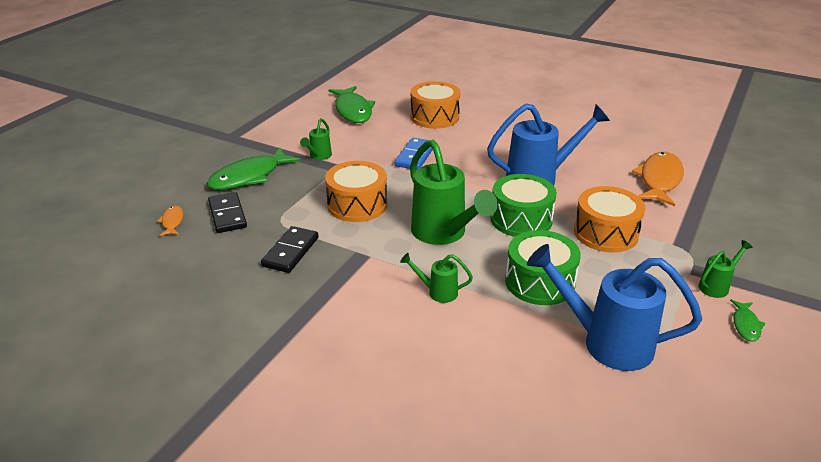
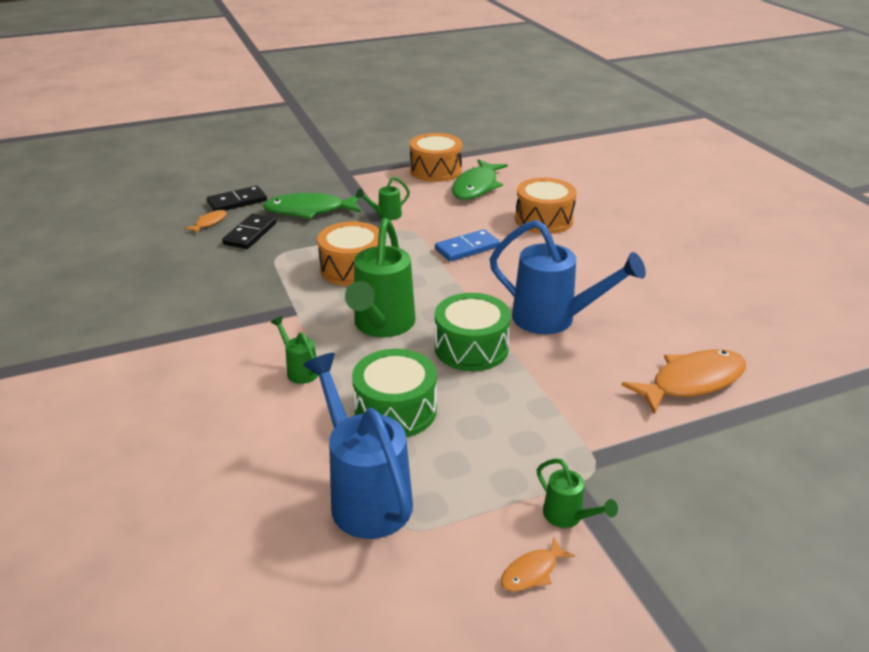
camera: 40 degrees right, 0 degrees up
black domino [261,226,319,273] -> black domino moved to [207,186,267,211]
orange drum [574,186,645,253] -> orange drum moved to [410,133,462,182]
green watering can [698,240,753,298] -> green watering can turned 45 degrees clockwise [537,459,618,528]
green fish [730,299,765,342] -> orange fish [501,538,575,591]

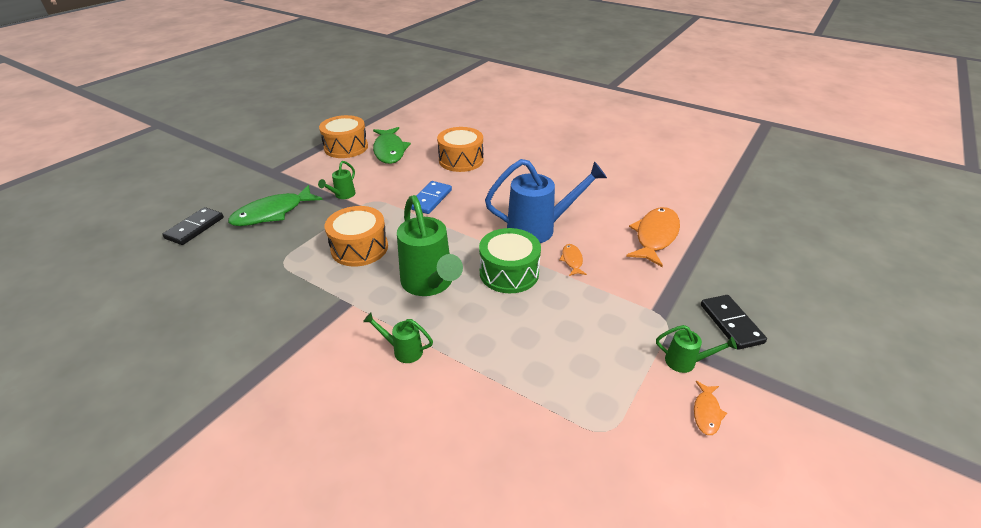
camera: 35 degrees left, 5 degrees up
orange fish [185,210,227,233] -> orange fish moved to [559,244,587,276]
black domino [222,213,277,249] -> black domino moved to [701,295,767,350]
blue watering can [303,353,413,539] -> none
green drum [352,349,437,437] -> none

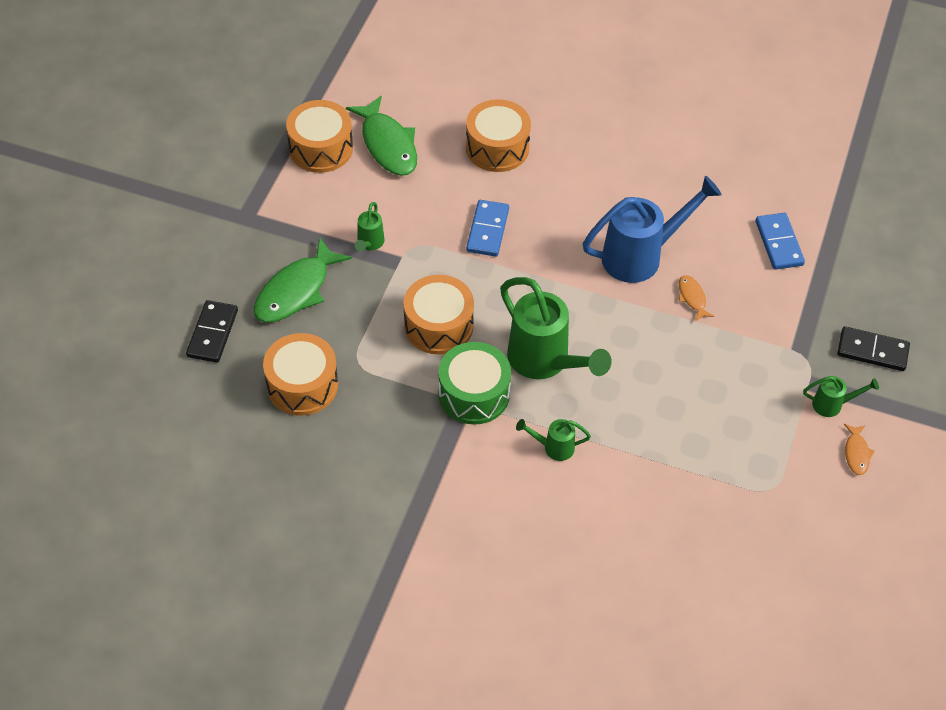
camera: 15 degrees left, 15 degrees up
green drum [479,228,541,293] -> green drum moved to [438,342,511,425]
orange fish [626,207,680,267] -> blue domino [755,213,805,270]
black domino [701,295,767,350] -> black domino turned 45 degrees counterclockwise [837,326,910,371]
none -> orange drum [263,333,338,415]

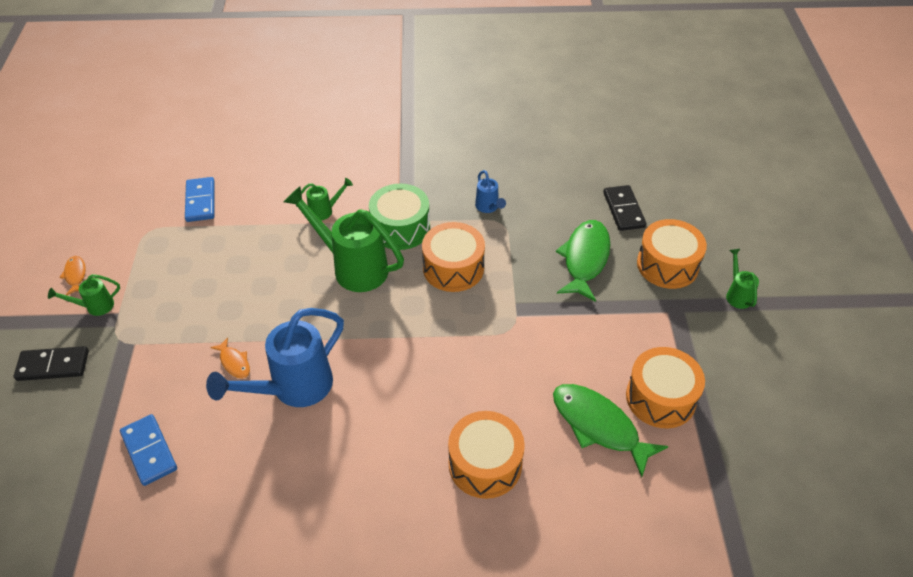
camera: 160 degrees right, 5 degrees down
orange drum [263,333,338,415] -> orange drum moved to [637,219,707,289]
green watering can [355,202,385,252] -> green watering can moved to [726,249,759,309]
blue domino [466,200,509,257] -> blue domino moved to [185,177,215,222]
none -> blue watering can [475,170,506,213]

